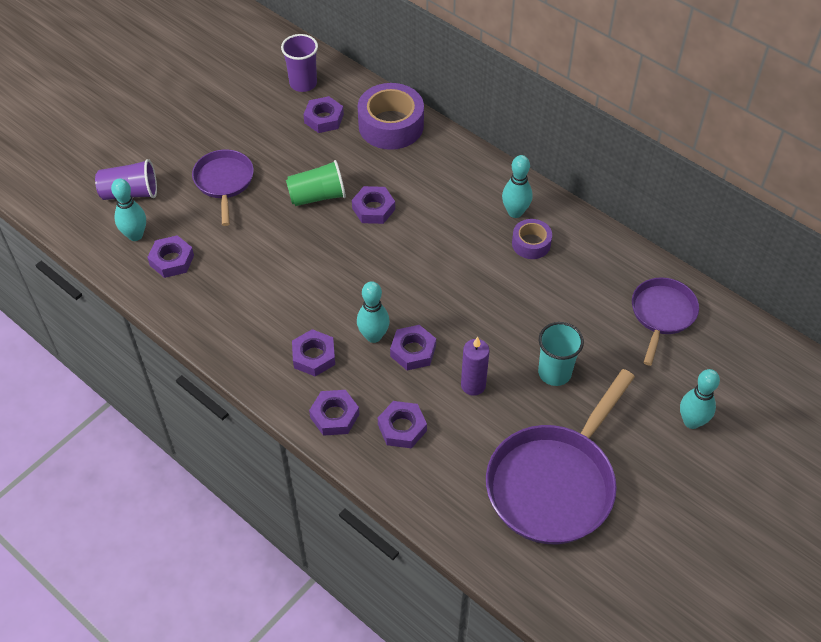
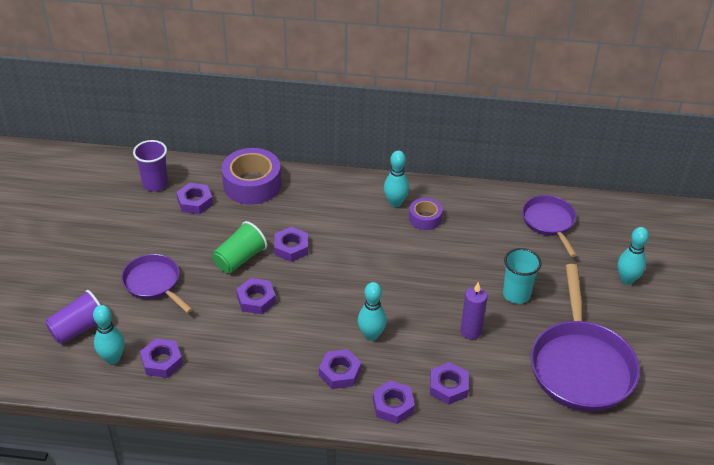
camera: 35 degrees left, 10 degrees down
purple nut [390,325,436,371] -> purple nut moved to [236,278,276,314]

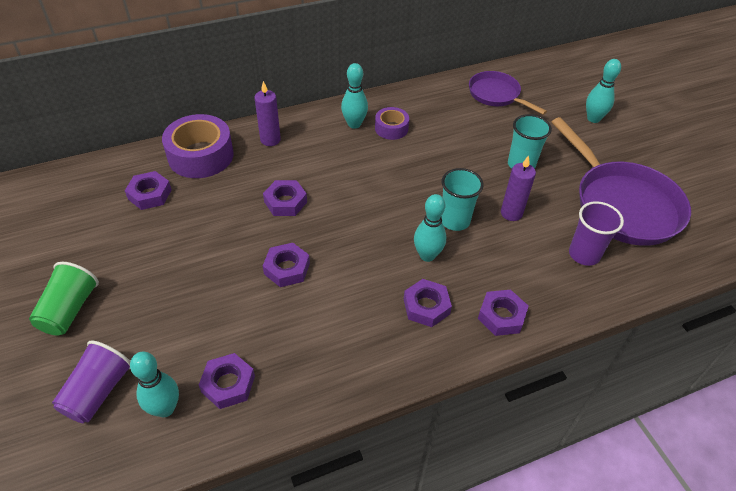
camera: 30 degrees left, 5 degrees up
purple pan [121,254,193,313] -> none
purple cup [133,140,168,192] -> purple cup moved to [569,201,624,266]
green cup [212,221,267,274] -> green cup moved to [29,262,99,336]
purple nut [430,362,469,405] -> none
none -> purple candle [254,81,281,146]
none -> turquoise cup [441,168,484,231]

